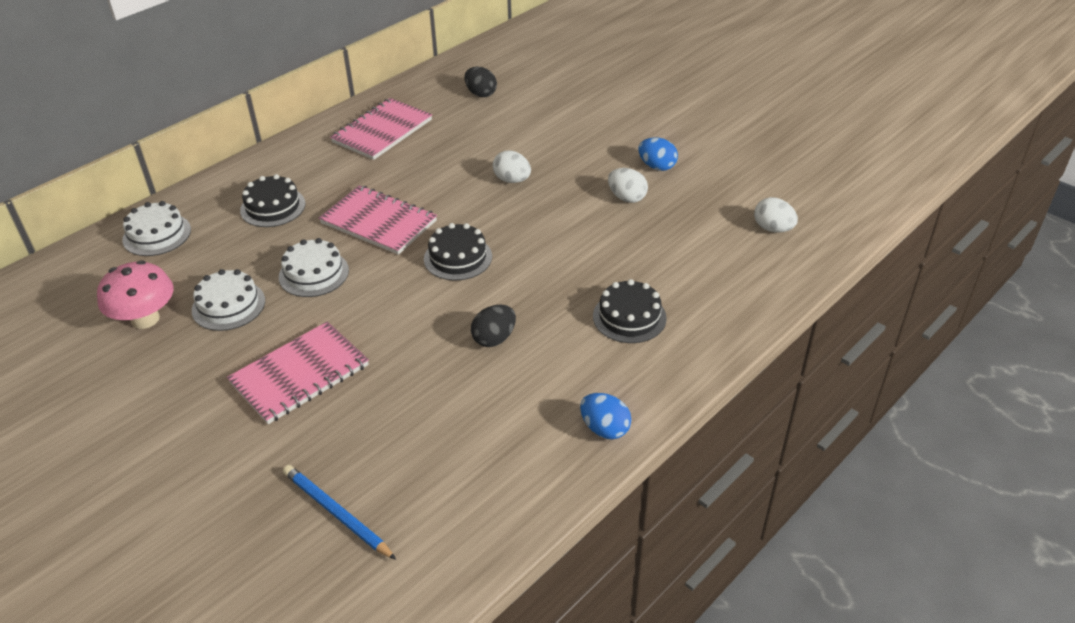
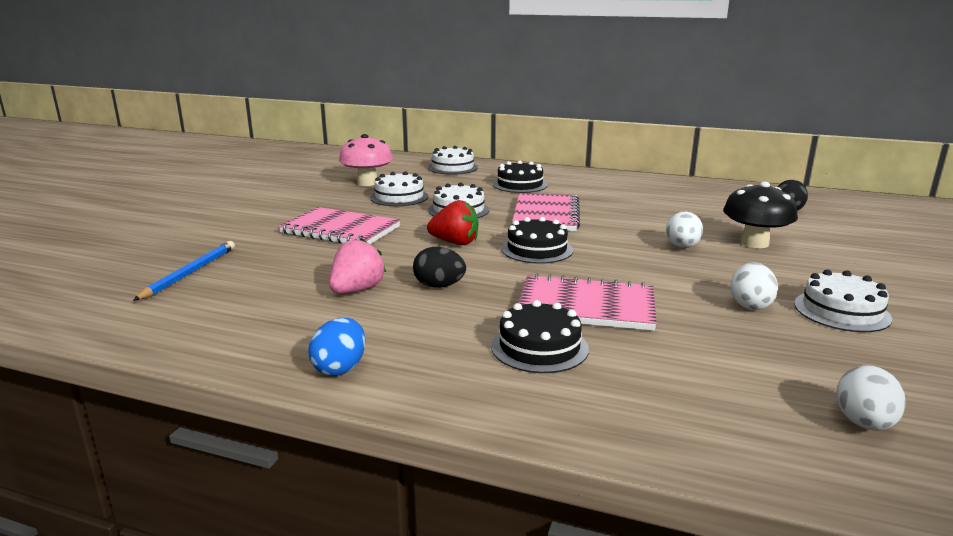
camera: 65 degrees right, 20 degrees down
pink notebook [330,98,432,160] -> pink notebook moved to [518,274,657,331]
blue egg [638,138,678,171] -> white cake [794,269,892,332]
none -> pink strawberry [329,238,386,294]
none -> red strawberry [427,200,479,245]
none -> black mushroom [723,182,798,248]

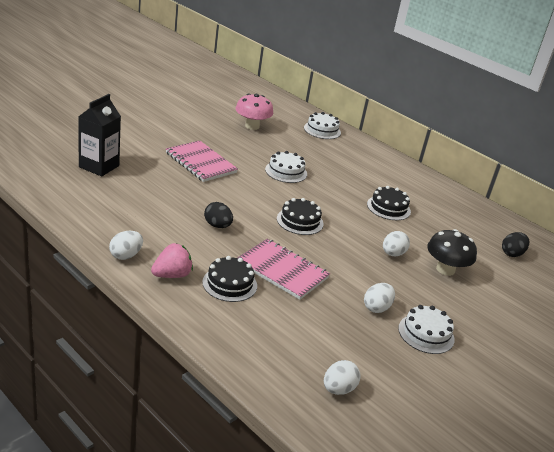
camera: 20 degrees right, 10 degrees up
blue pencil [133,241,235,301] -> black carton [78,94,121,176]
blue egg [309,318,366,376] -> white egg [109,231,143,260]
pink strawberry [329,238,386,294] -> pink strawberry moved to [151,243,193,278]
white cake [370,171,428,206] -> none
red strawberry [427,200,479,245] -> none
black cake [493,161,547,193] -> black cake moved to [367,186,411,220]
pink notebook [512,193,580,231] -> none

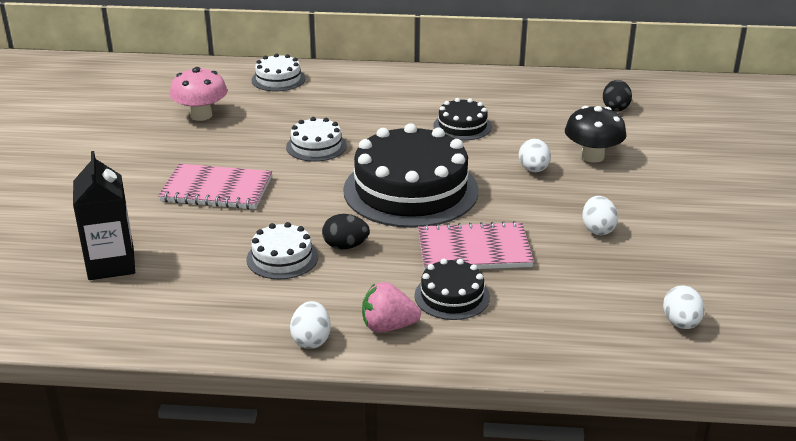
camera: 35 degrees left, 0 degrees up
pink strawberry [151,243,193,278] -> pink strawberry turned 105 degrees counterclockwise [362,282,421,332]
black cake [277,198,324,235] -> black cake [343,123,479,228], size x2.08
white cake [398,305,455,354] -> white cake moved to [247,222,318,279]

